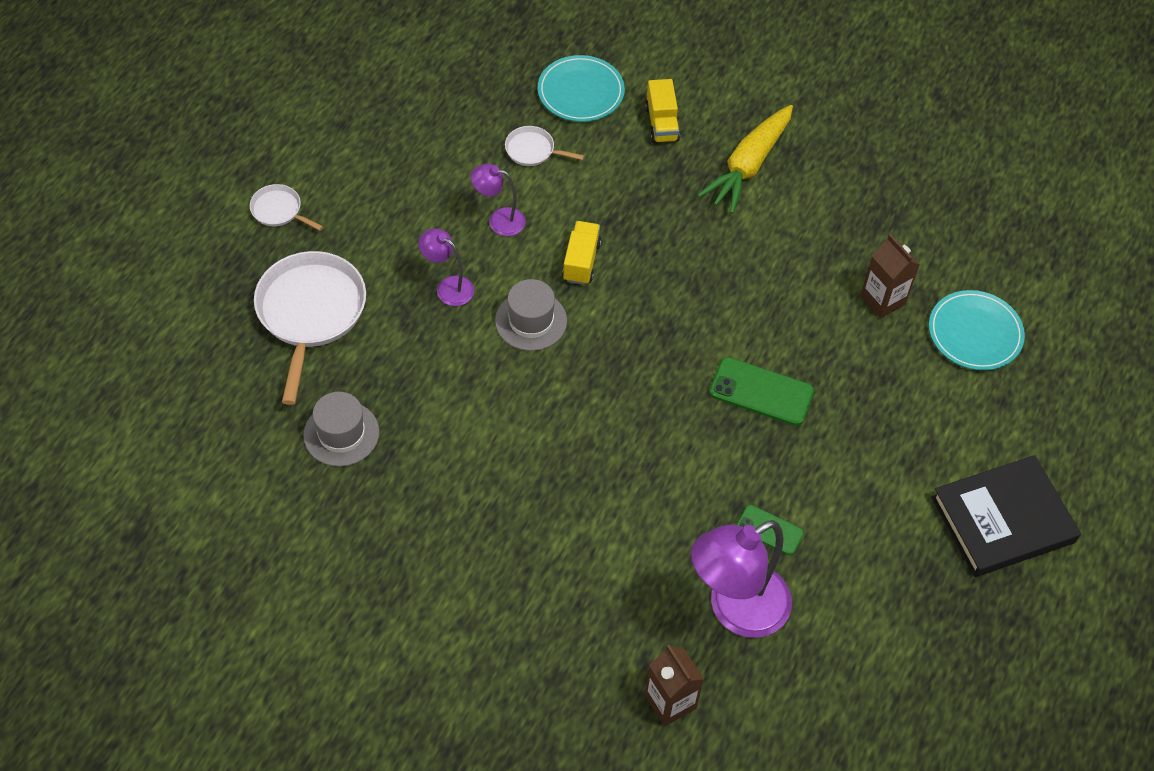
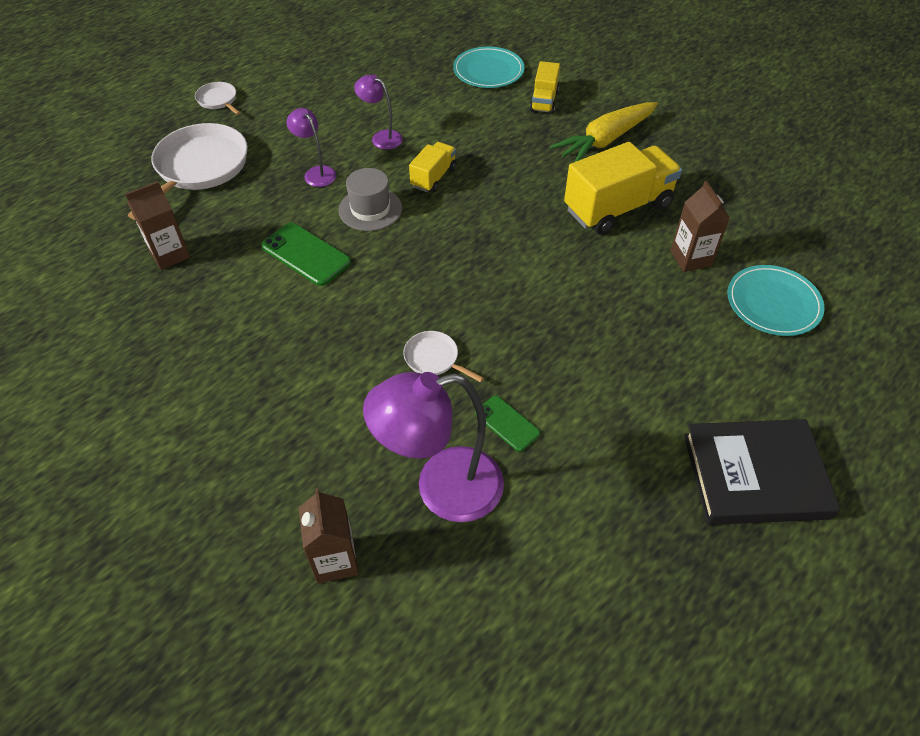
camera: 20 degrees right, 5 degrees down
grey hat [303,392,379,467] -> brown carton [125,181,190,270]
white pan [505,126,584,166] -> white pan moved to [403,331,484,382]
green phone [709,357,814,426] -> green phone moved to [261,223,351,286]
none -> yellow truck [564,142,682,235]

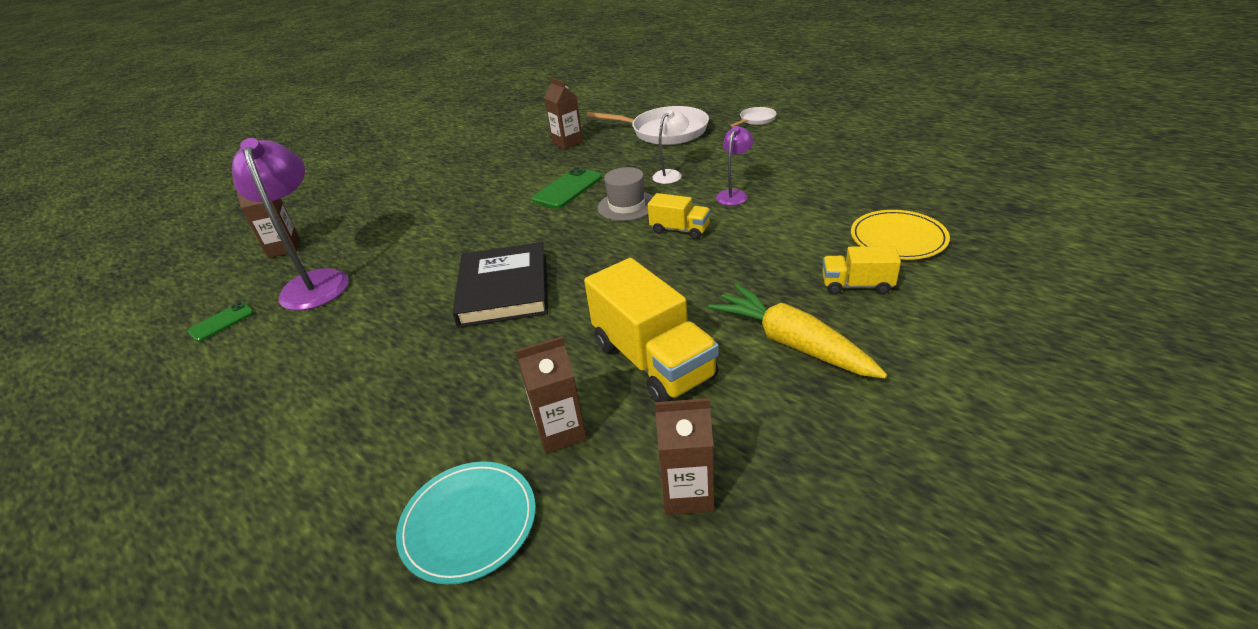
camera: 90 degrees right, 15 degrees down
purple lamp [287,108,337,187] -> white lamp [652,110,689,184]
white pan [403,331,484,382] -> none
turquoise plate [453,47,524,88] -> yellow plate [851,210,950,260]
green phone [475,396,540,452] -> green phone moved to [188,302,254,342]
black book [684,419,840,525] -> black book moved to [452,242,548,328]
none -> brown carton [655,398,715,515]

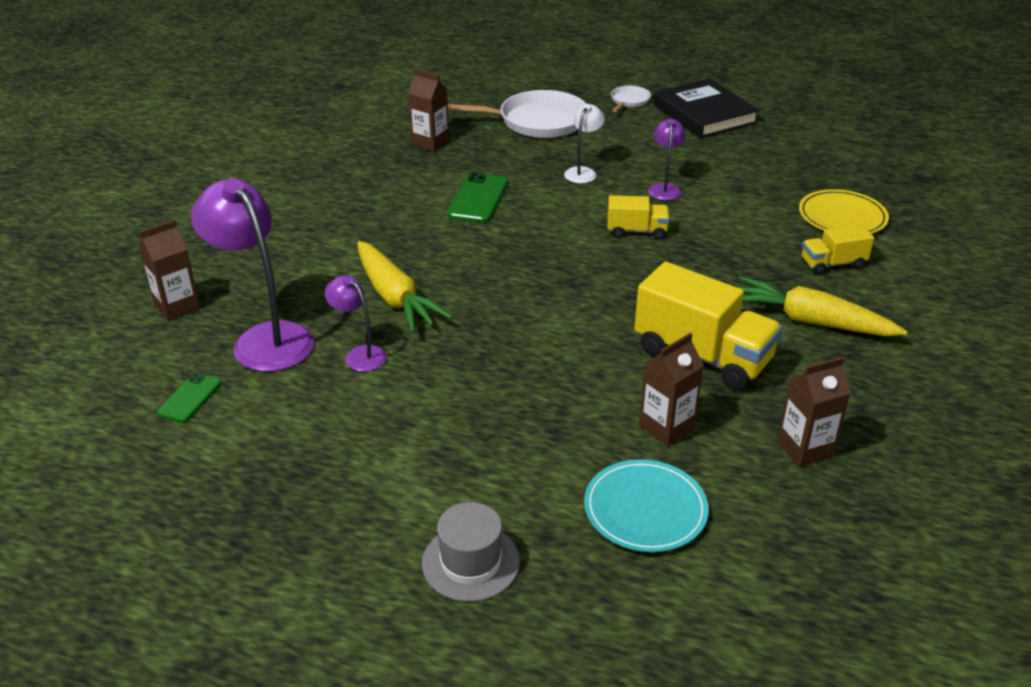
camera: 25 degrees left, 0 degrees up
black book [452,242,548,328] -> black book moved to [653,79,760,138]
grey hat [598,167,653,221] -> grey hat moved to [422,502,520,602]
none -> purple lamp [324,276,387,372]
none -> yellow carrot [357,241,452,333]

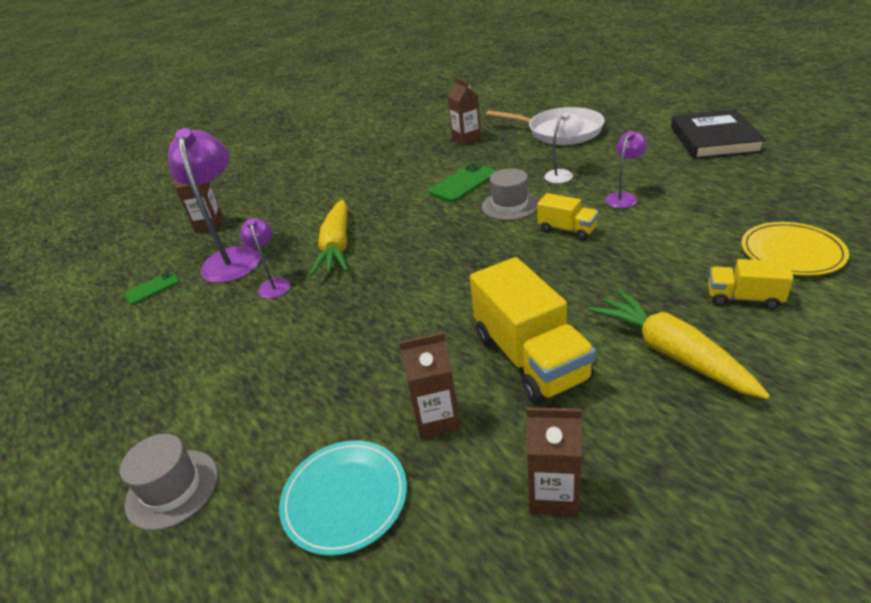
camera: 35 degrees right, 0 degrees up
white pan [611,86,651,112] -> none
none -> grey hat [482,168,538,220]

